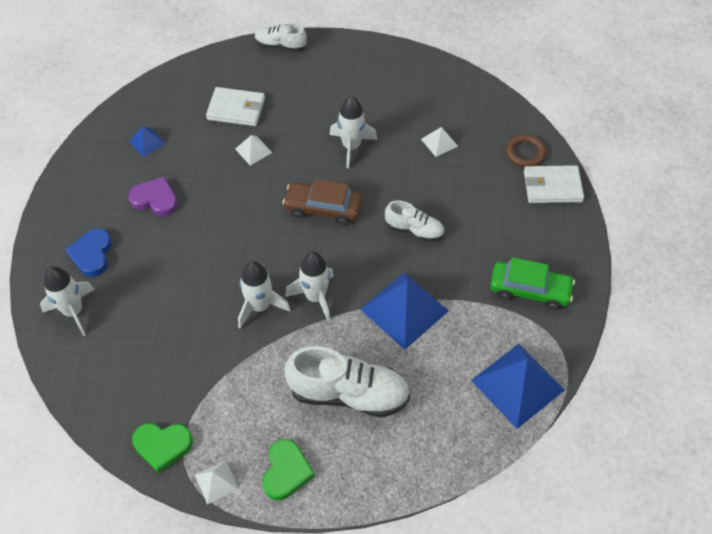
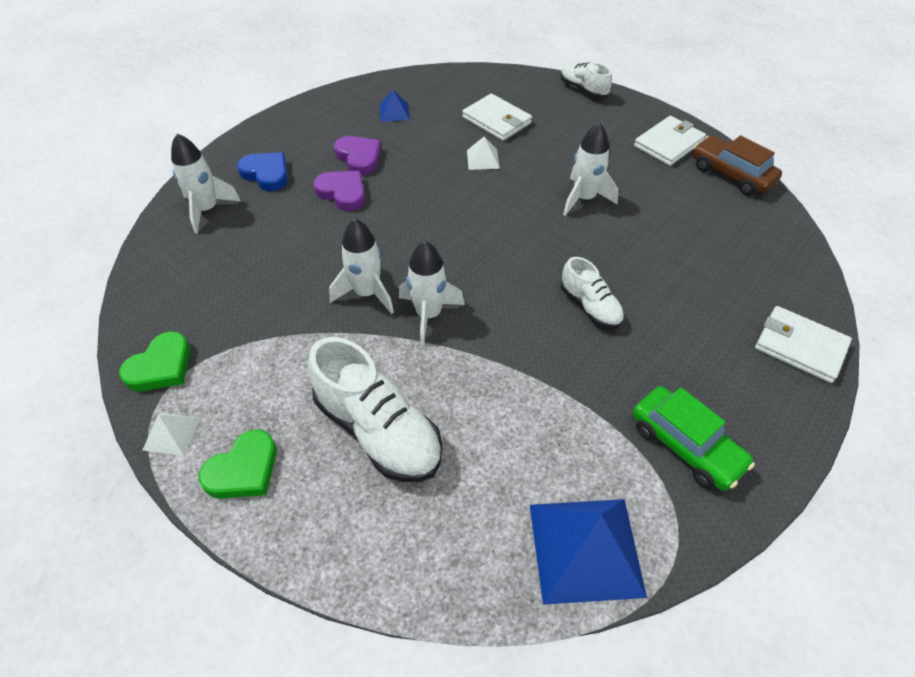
camera: 35 degrees right, 5 degrees down
blue heart [65,228,112,277] -> blue heart turned 90 degrees clockwise [237,152,288,191]
green heart [132,423,193,473] -> green heart turned 90 degrees counterclockwise [119,331,190,391]
brown car [283,179,362,225] -> brown car moved to [693,135,782,195]
blue pyramid [360,272,449,350] -> none
white pyramid [421,127,458,157] -> none
brown ring [506,134,546,167] -> none
none -> purple heart [313,171,365,211]
none -> white wallet [634,116,706,166]

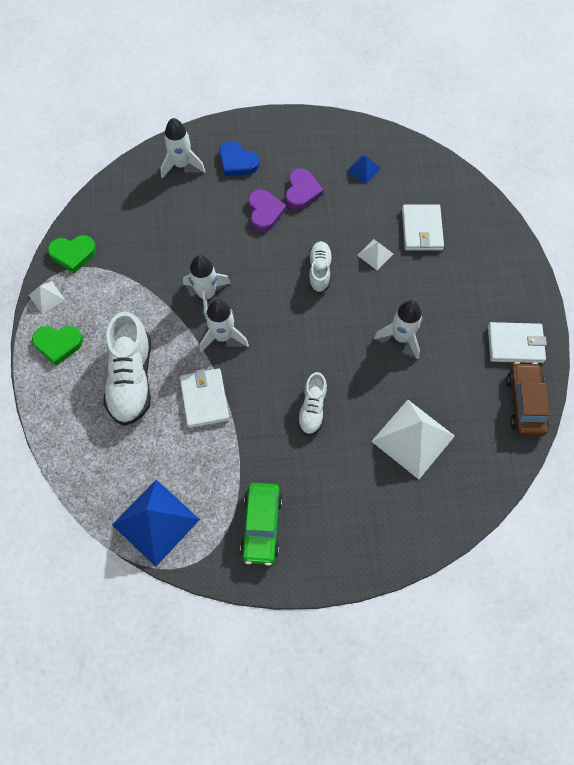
camera: 45 degrees right, 15 degrees up
blue heart [237,152,288,191] -> blue heart turned 135 degrees clockwise [219,141,259,176]
white shoe [561,62,612,98] -> white shoe moved to [309,241,332,293]
white wallet [755,306,852,383] -> white wallet moved to [180,368,229,428]
none -> white pyramid [371,400,455,479]

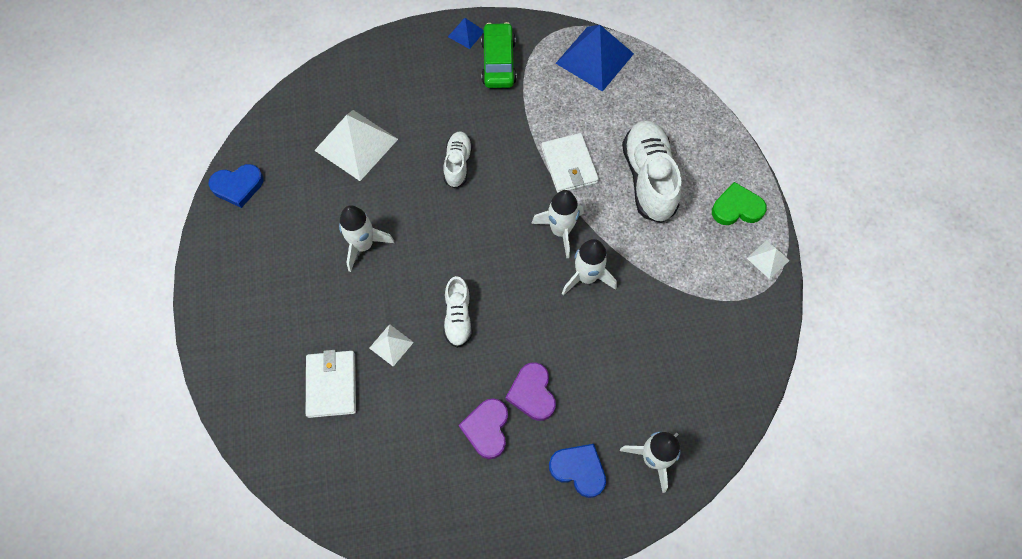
camera: 175 degrees right, 0 degrees up
green heart [48,235,96,273] -> none
blue pyramid [347,155,381,184] -> blue pyramid moved to [448,18,484,49]
white wallet [488,322,547,363] -> none
brown car [507,362,550,436] -> blue heart [208,164,264,208]

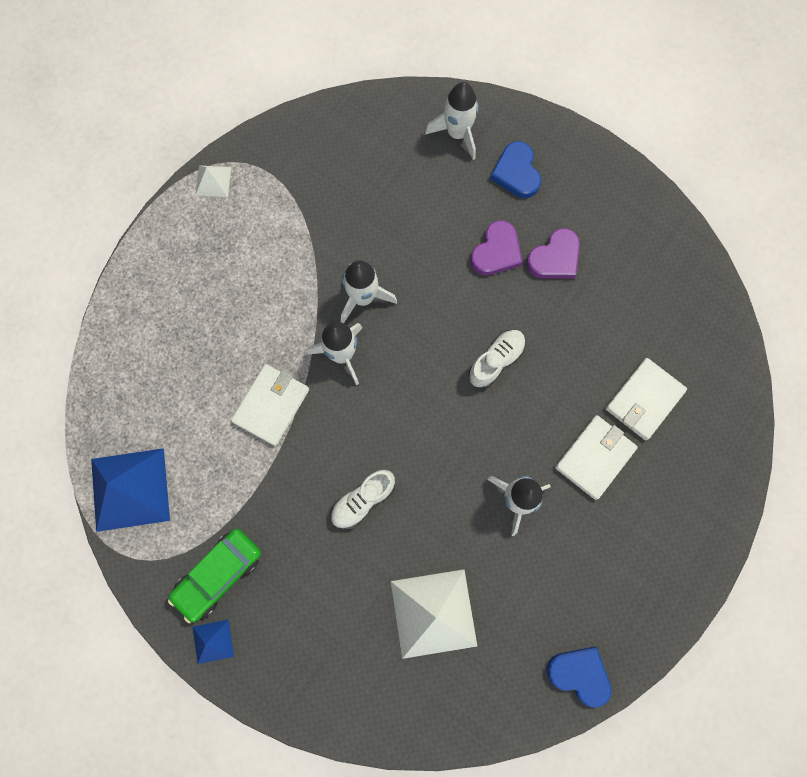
camera: 135 degrees left, 10 degrees up
white pyramid [369,324,414,367] -> none
white shoe [622,120,682,223] -> none
green heart [712,182,767,225] -> none
none -> white wallet [555,415,638,500]

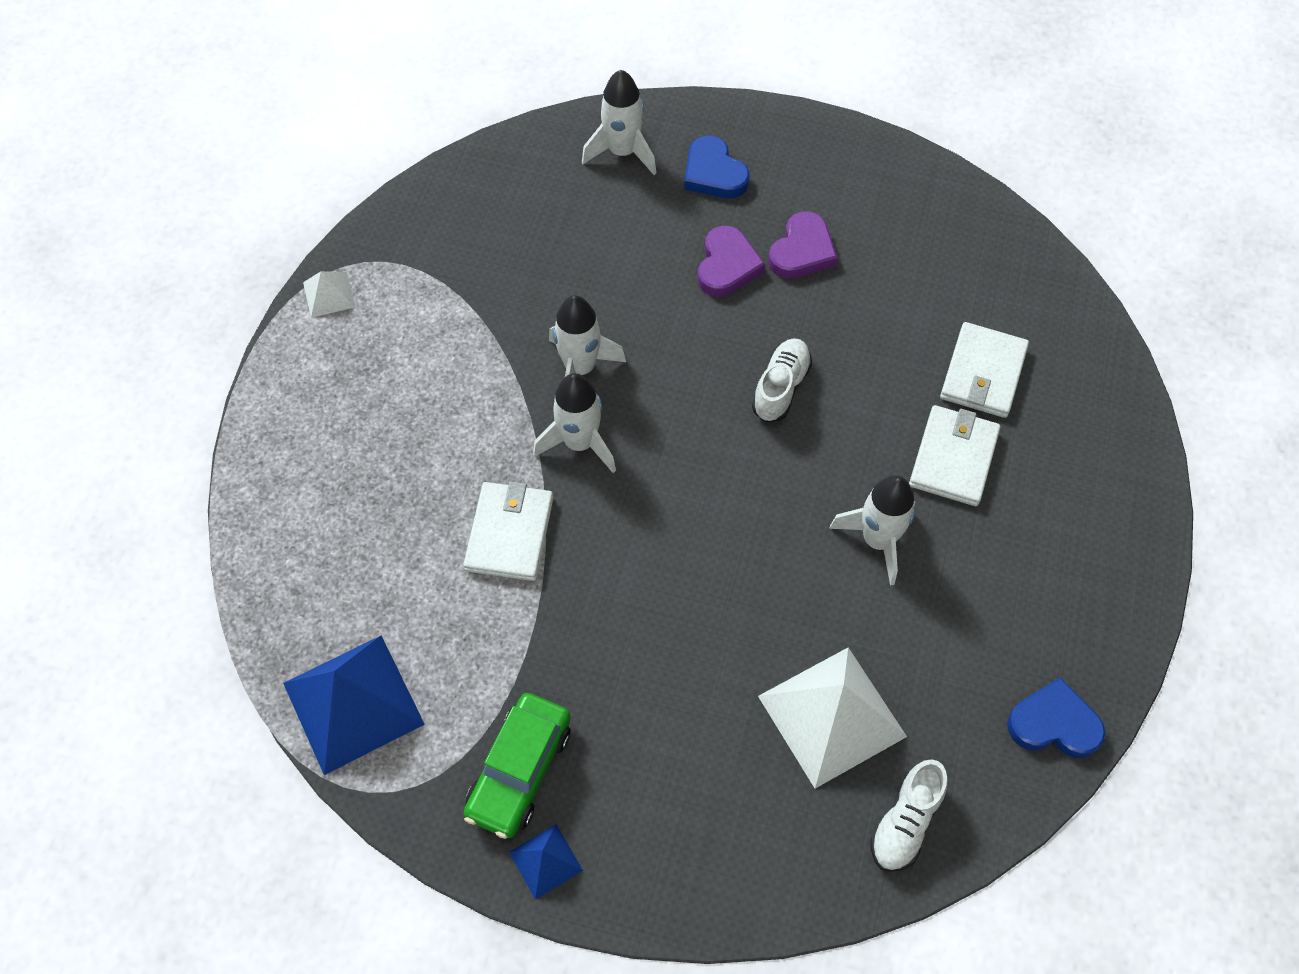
camera: 20 degrees left, 15 degrees down
white shoe [330,470,395,529] -> white shoe moved to [871,759,948,872]

